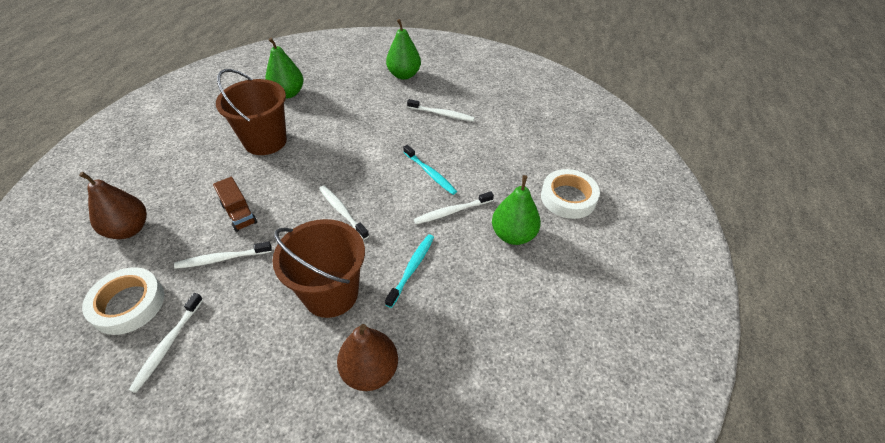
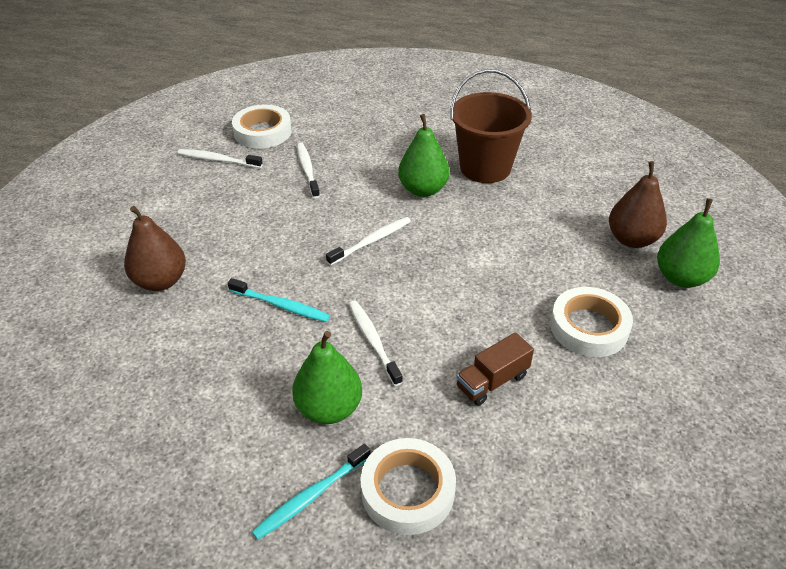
camera: 90 degrees right, 5 degrees down
brown pear [79,172,147,239] -> brown pear moved to [609,161,667,248]
brown truck [213,177,257,232] -> brown truck moved to [456,332,534,406]
green pear [265,38,304,99] -> green pear moved to [398,114,449,197]
brown bucket [272,219,365,318] -> none
turquoise toothbrush [403,145,457,195] -> turquoise toothbrush moved to [252,444,371,540]
white toothbrush [407,99,475,121] -> white tape [550,287,633,357]

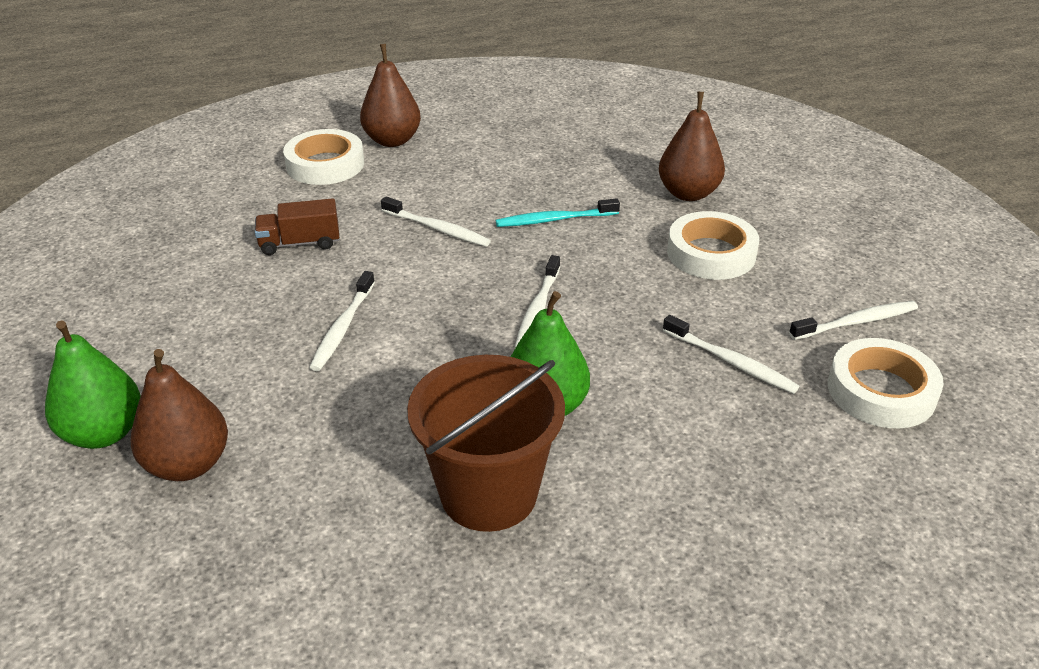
camera: 145 degrees right, 5 degrees down
turquoise toothbrush [252,444,371,540] -> brown pear [360,44,421,147]
green pear [292,331,362,424] -> none
brown truck [456,332,534,406] -> brown truck turned 120 degrees counterclockwise [255,198,339,255]
white tape [550,287,633,357] -> white tape moved to [667,211,759,280]
none -> white toothbrush [309,271,375,371]

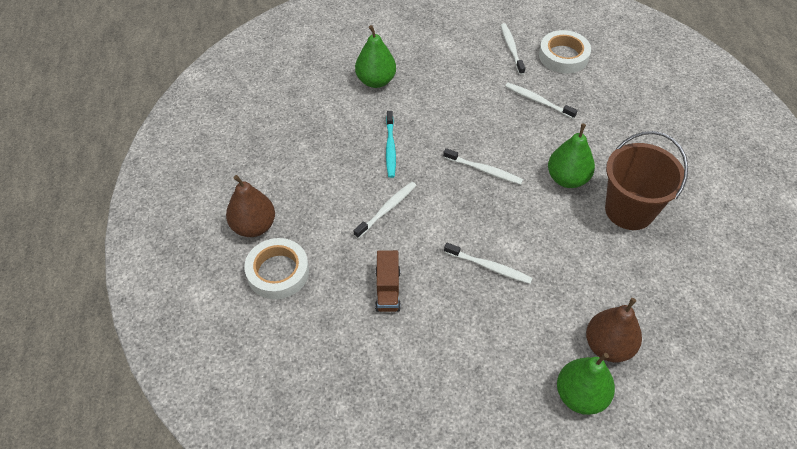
camera: 80 degrees left, 15 degrees up
brown pear [659,92,725,201] -> green pear [355,25,396,88]
white toothbrush [663,315,800,394] -> white toothbrush turned 105 degrees counterclockwise [505,83,578,119]
white tape [667,211,759,280] -> none

